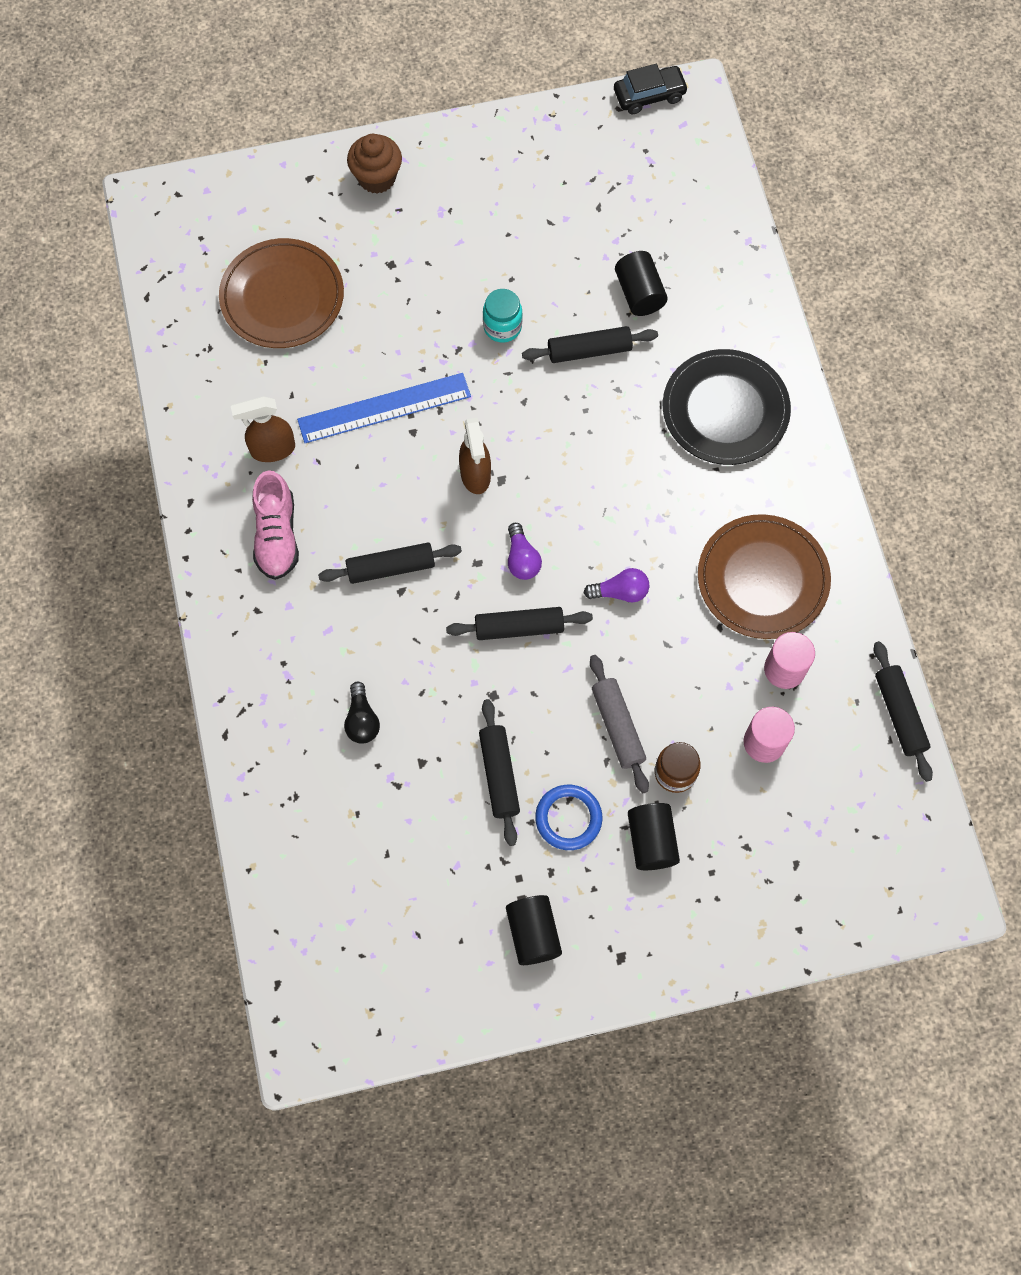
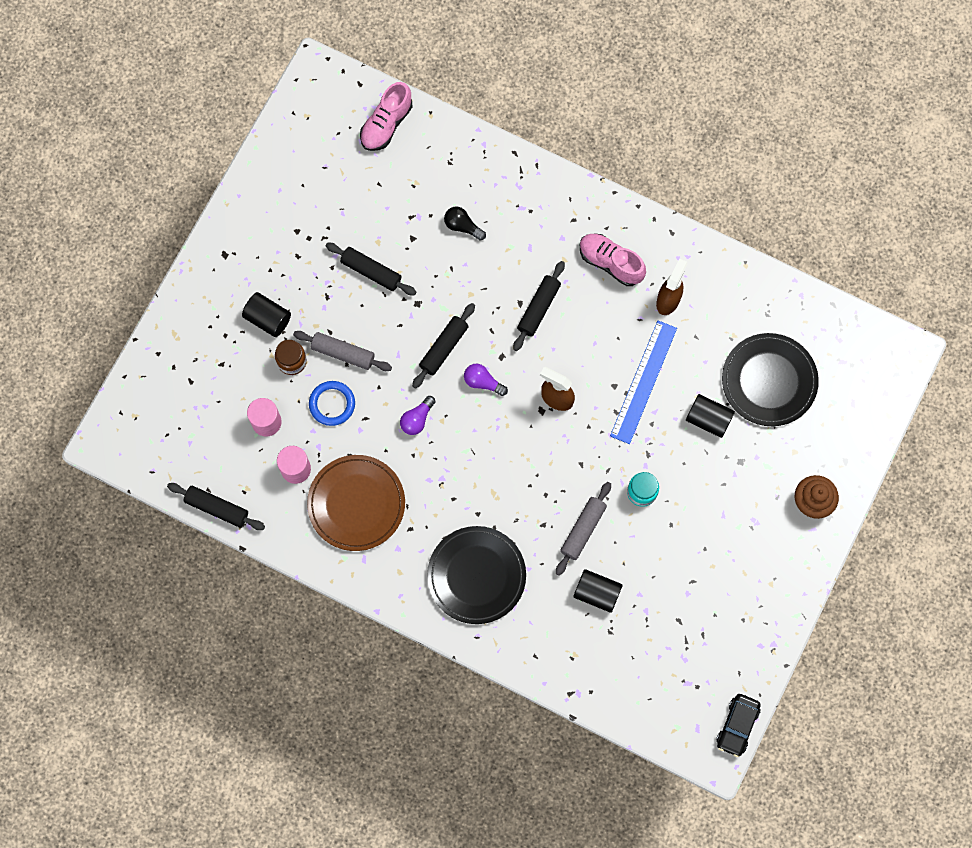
camera: 130 degrees right, 5 degrees up
brown plate [219,238,344,348] -> black plate [722,333,819,426]
black cylinder [506,895,562,965] -> black cylinder moved to [686,394,735,438]
black rolling pin [522,326,658,363] -> grey rolling pin [556,482,611,576]
blue ring [535,785,602,850] -> blue ring moved to [309,381,355,426]
none -> pink shoe [360,82,413,151]

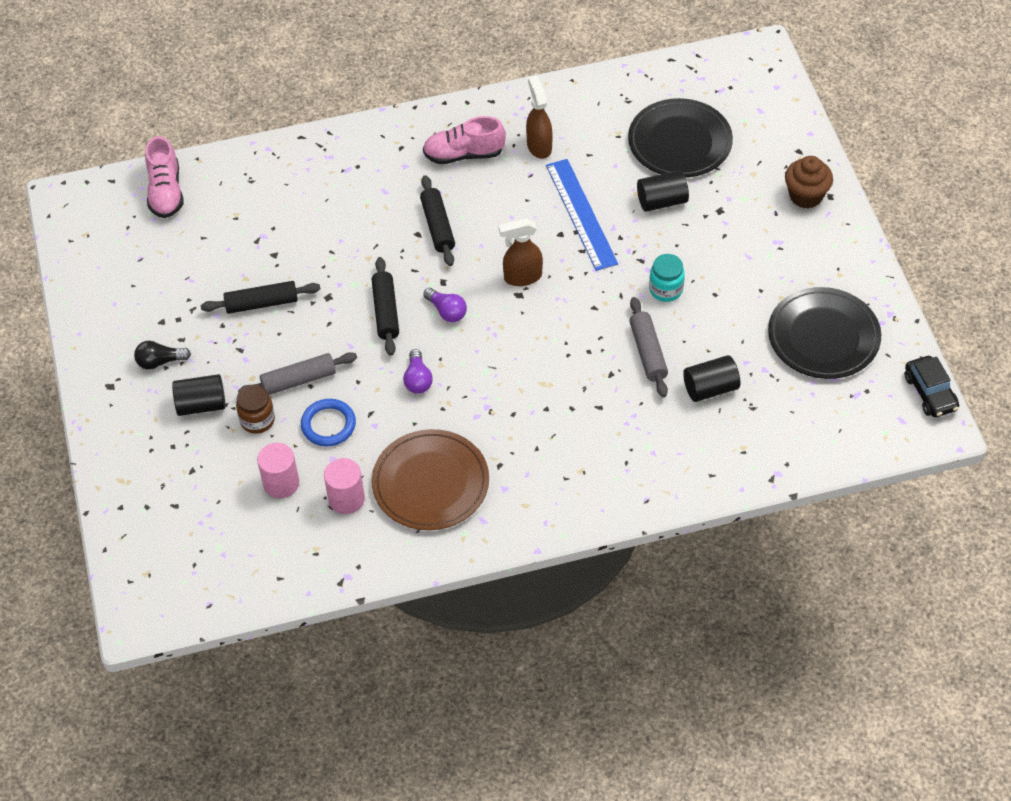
camera: 40 degrees left, 20 degrees down
black rolling pin [167,483,265,530] -> none
black plate [427,526,526,624] -> black plate moved to [768,287,881,379]
black light bulb [444,207,486,241] -> black light bulb moved to [134,341,191,370]
purple light bulb [464,364,508,396] -> purple light bulb turned 120 degrees counterclockwise [423,288,467,322]

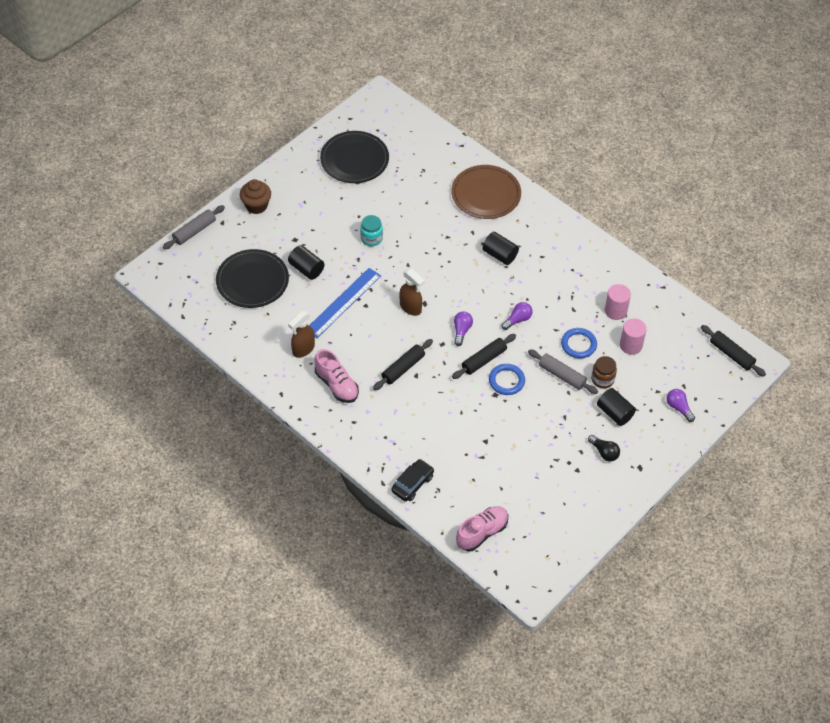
camera: 125 degrees left, 0 degrees up
black rolling pin [201,281,320,314] -> black rolling pin moved to [701,325,766,377]
brown plate [372,429,489,530] -> brown plate moved to [451,165,521,219]
grey rolling pin [630,297,668,397] -> grey rolling pin moved to [163,205,225,250]
black cylinder [683,355,740,402] -> black cylinder moved to [482,232,519,265]
black car [905,356,959,417] -> black car moved to [391,459,434,502]
none -> blue ring [489,364,525,395]
none -> purple light bulb [667,389,695,422]

